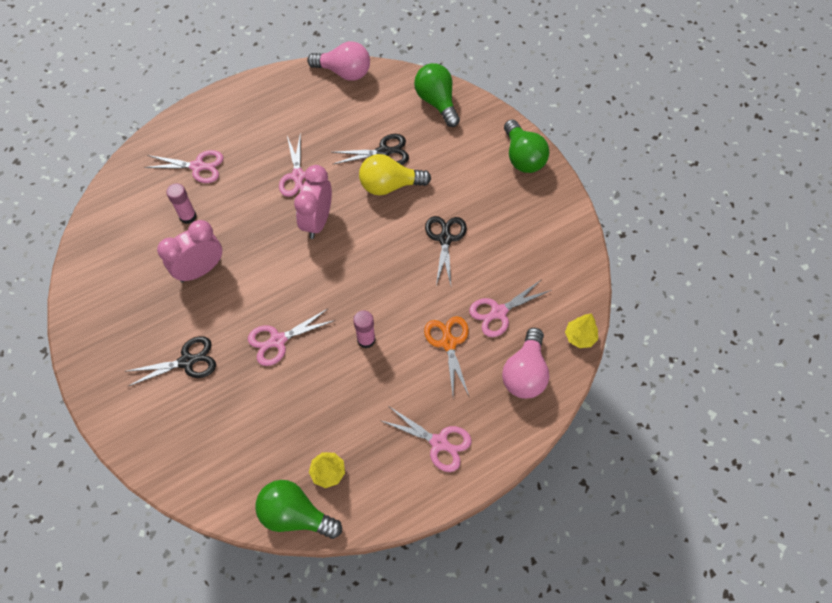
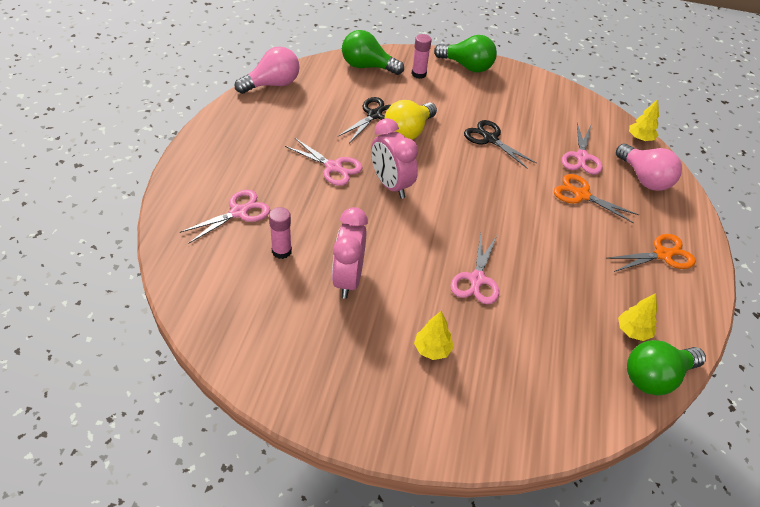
camera: 50 degrees left, 15 degrees down
black scissors [127,336,216,386] -> yellow tree [414,311,454,360]
pink glue stick [353,310,376,348] -> pink glue stick moved to [412,34,432,79]
pink scissors [380,407,472,472] -> orange scissors [606,234,696,272]

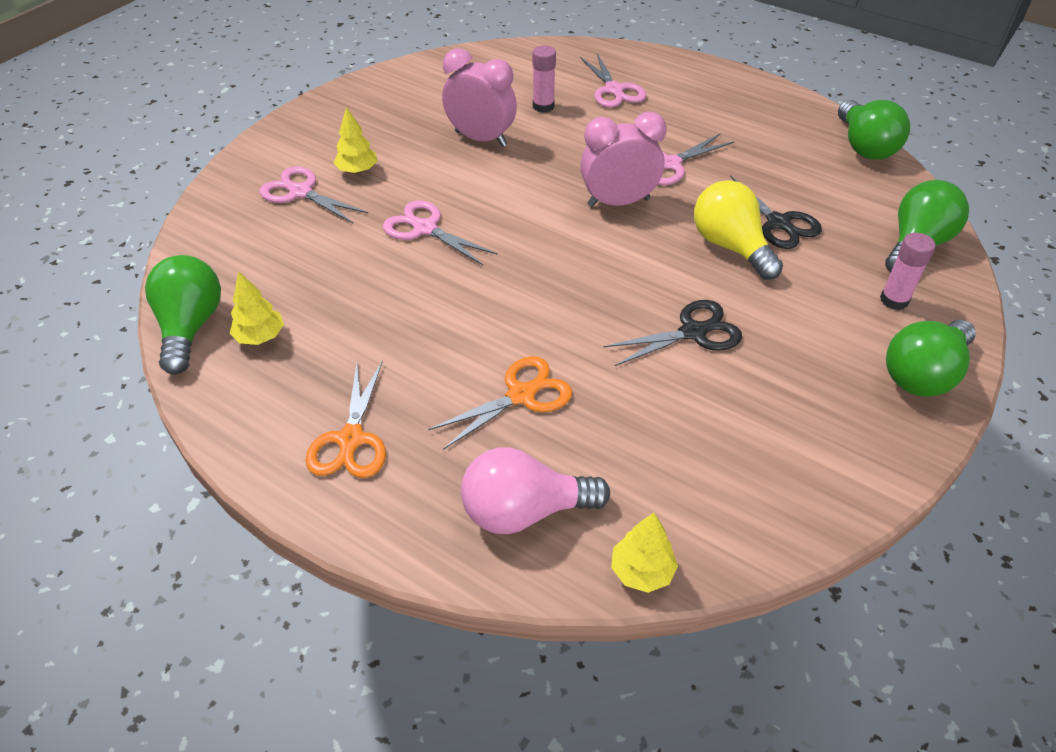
camera: 115 degrees right, 0 degrees up
pink light bulb [235,46,300,94] -> green light bulb [838,100,910,160]
pink scissors [562,123,603,175] -> pink scissors moved to [259,166,368,223]

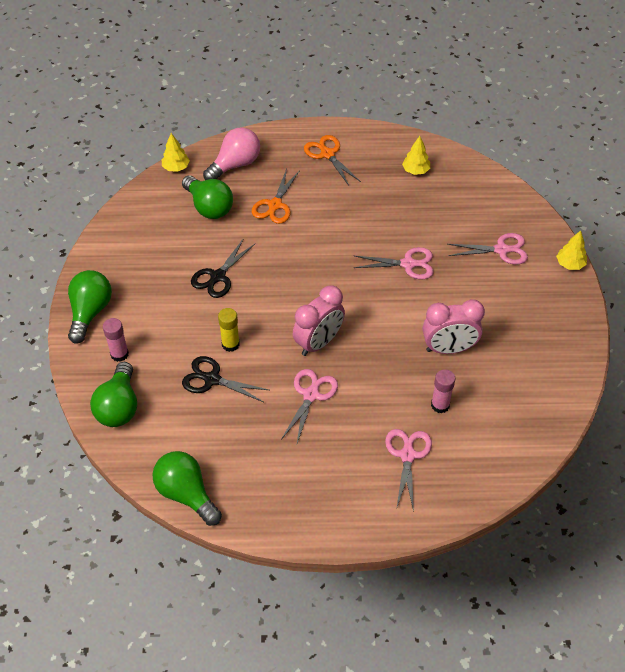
camera: 145 degrees right, 5 degrees up
green light bulb [145,255,221,374] -> green light bulb moved to [182,175,233,219]
yellow tree [334,107,377,174] -> yellow tree moved to [556,230,587,270]
pink scissors [580,54,646,108] -> pink scissors turned 60 degrees clockwise [385,429,432,512]
yellow light bulb [694,180,783,280] -> yellow glue stick [218,308,240,352]

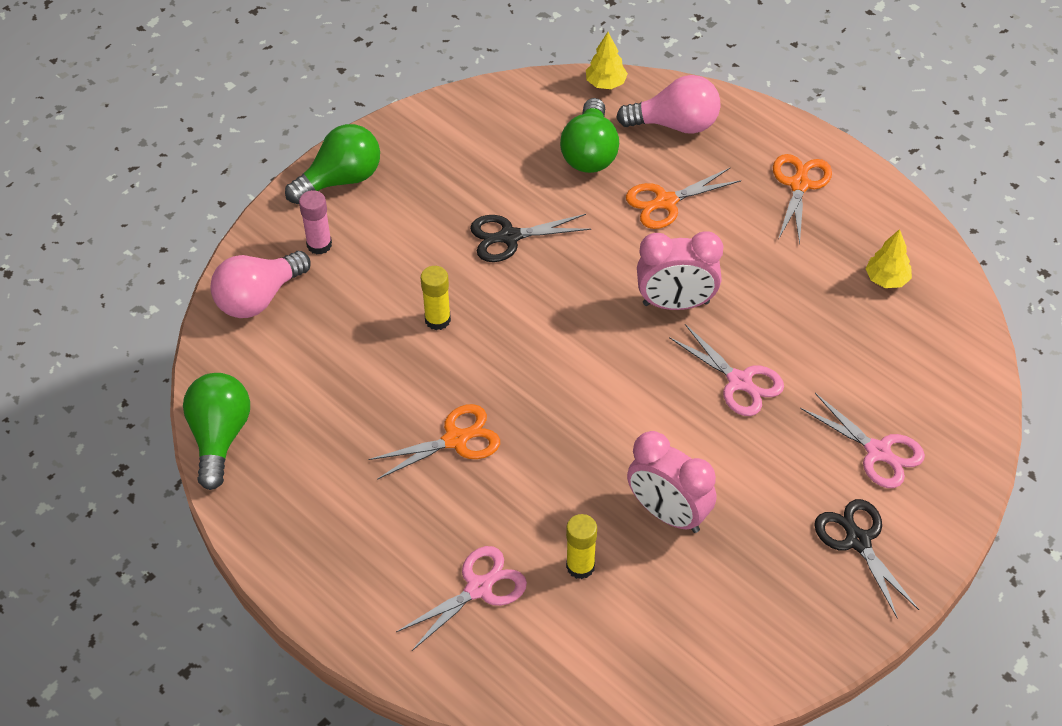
camera: 45 degrees right, 0 degrees up
green light bulb [90,362,137,427] -> pink light bulb [210,251,311,318]
black scissors [182,356,269,402] -> black scissors moved to [814,499,919,619]
pink scissors [281,369,338,446] -> orange scissors [368,404,500,480]
pink clock [293,286,345,356] -> pink clock moved to [637,231,723,310]
pink glue stick [431,369,455,414] -> yellow glue stick [566,514,597,579]
yellow tree [556,230,587,270] -> none

